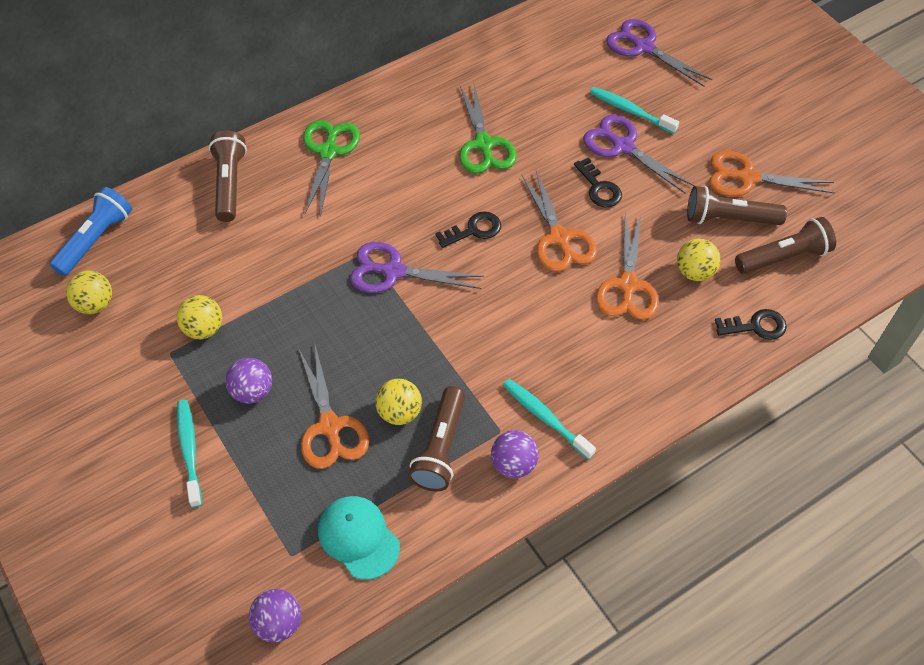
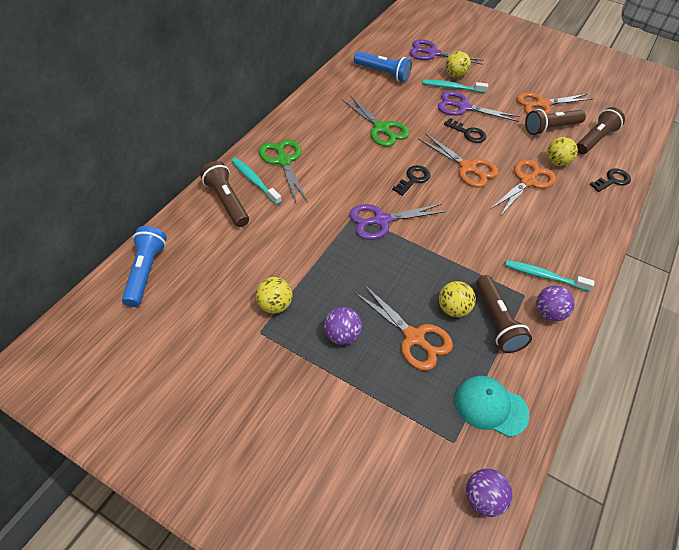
camera: 30 degrees left, 5 degrees down
yellow ball [66,271,112,314] -> yellow ball moved to [445,51,471,77]
turquoise toothbrush [177,400,202,508] -> turquoise toothbrush moved to [231,158,282,205]
orange scissors [596,214,659,320] -> orange scissors turned 120 degrees counterclockwise [491,159,556,216]
none -> blue flashlight [354,51,412,82]

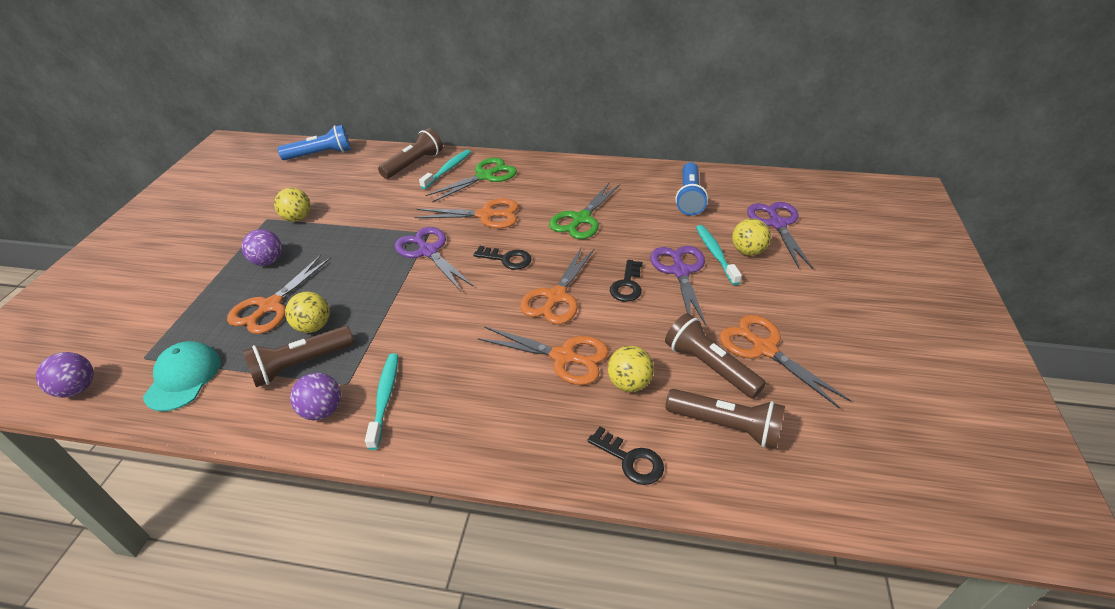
camera: 75 degrees right, 10 degrees down
none -> orange scissors [414,198,519,229]

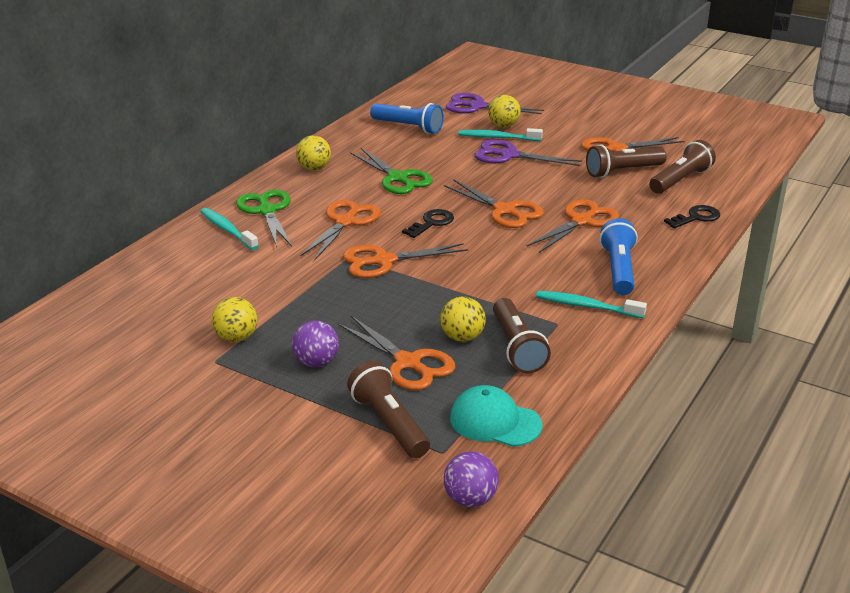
camera: 70 degrees left, 10 degrees down
blue flashlight [277,125,351,160] -> blue flashlight moved to [600,218,638,295]
purple ball [290,373,341,420] -> none
brown flashlight [378,128,443,179] -> brown flashlight moved to [347,361,430,458]
purple scissors [395,227,474,291] -> orange scissors [343,243,468,278]
yellow ball [608,346,654,392] -> yellow ball moved to [296,135,331,171]
black key [610,260,643,302] -> none

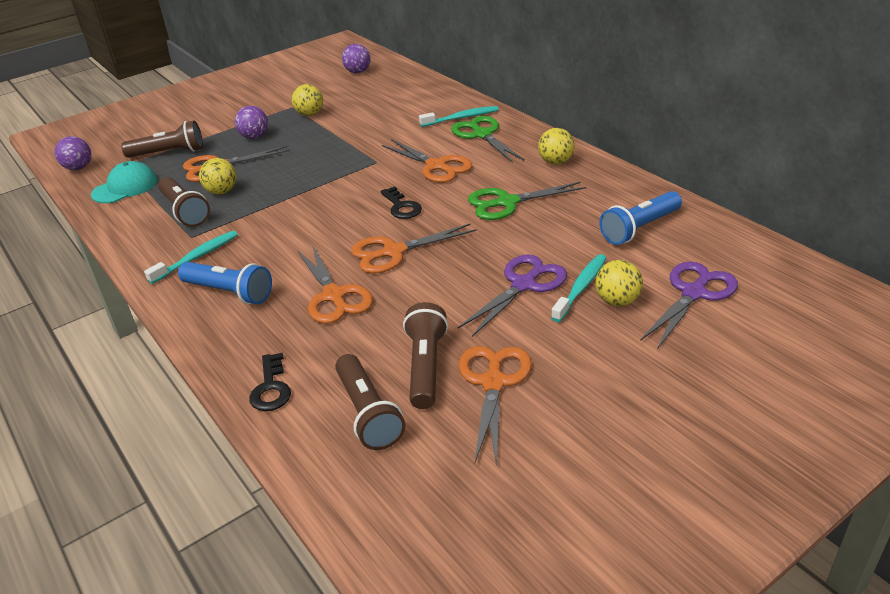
camera: 115 degrees right, 5 degrees up
green scissors [236,190,292,247] -> green scissors turned 120 degrees counterclockwise [451,116,525,163]
orange scissors [343,243,468,278] -> none
brown flashlight [493,298,551,373] -> brown flashlight turned 135 degrees counterclockwise [158,177,210,227]
none -> purple ball [342,44,370,73]

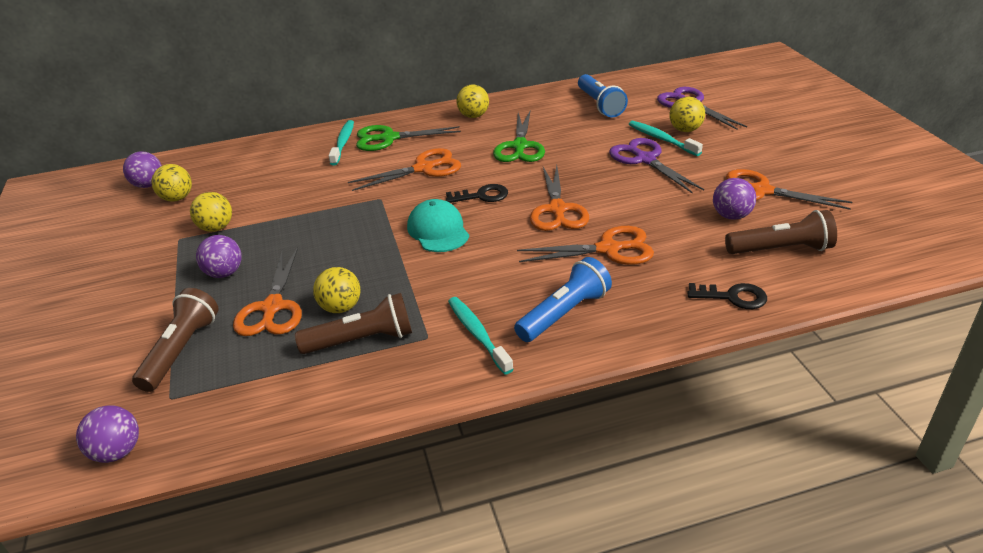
camera: 70 degrees left, 0 degrees up
turquoise cap [91,161,158,203] -> turquoise cap moved to [407,199,469,252]
brown flashlight [403,302,448,409] -> purple ball [713,178,756,220]
none -> yellow ball [151,164,192,202]

